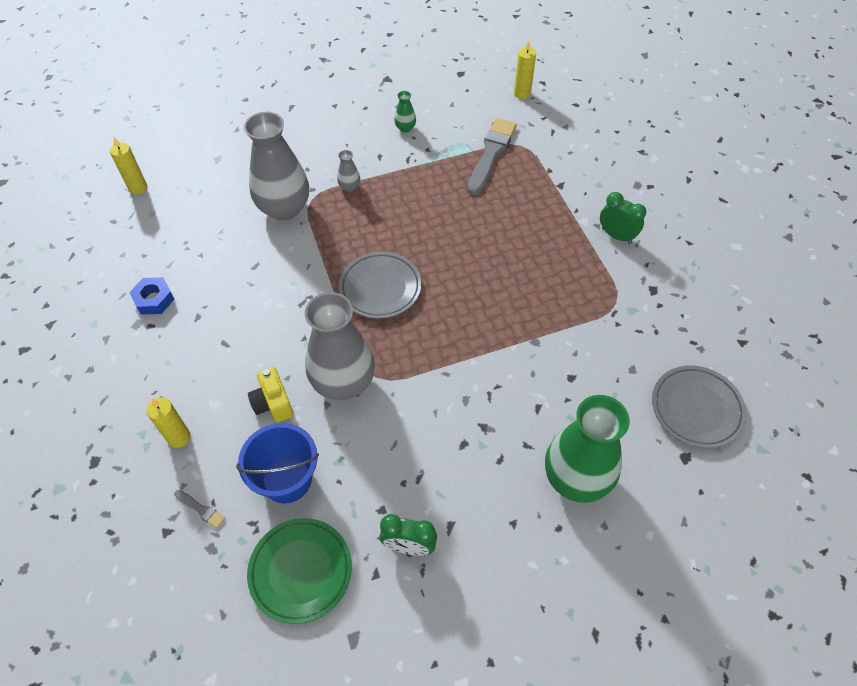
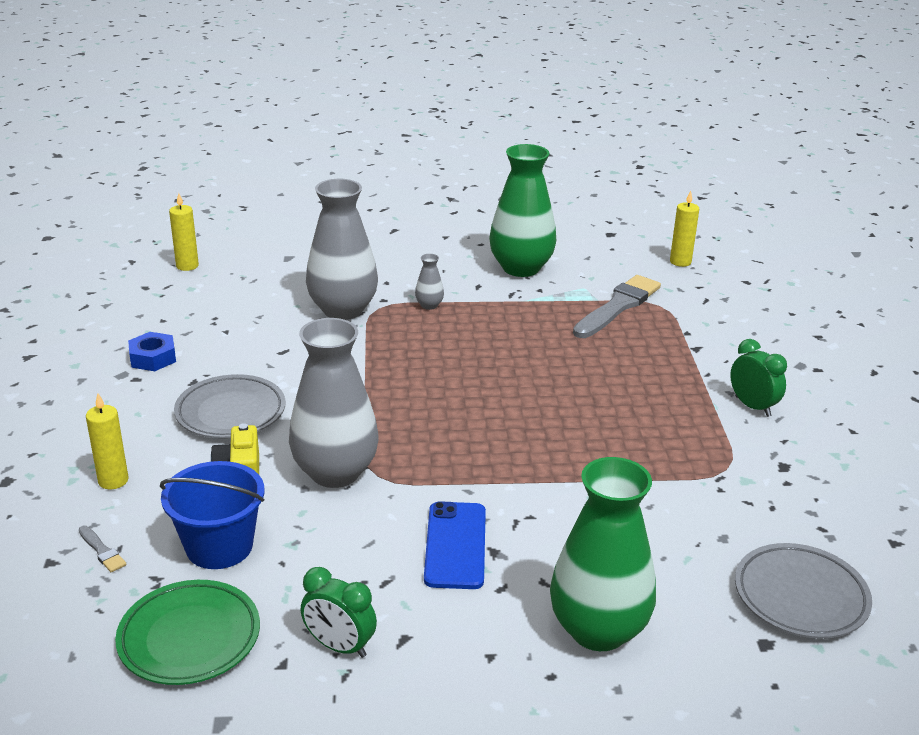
camera: 15 degrees right, 25 degrees down
grey plate [339,251,422,319] -> grey plate moved to [174,374,286,438]
green vase [394,91,416,132] -> green vase [489,144,556,277], size x2.44
none -> blue phone [424,501,486,589]

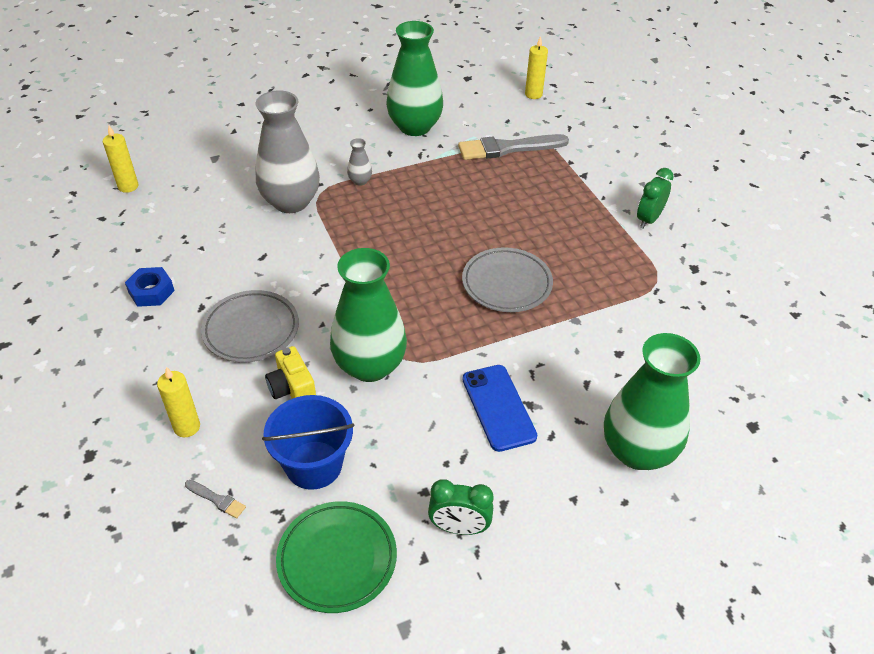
camera: 20 degrees left, 15 degrees up
grey vase [289,318,378,488] -> green vase [330,248,407,382]
grey brush [573,275,661,338] -> grey brush turned 120 degrees counterclockwise [458,134,569,160]
green clock [730,339,787,417] -> green clock turned 90 degrees counterclockwise [637,168,674,229]
grey plate [735,543,872,638] -> grey plate moved to [462,247,553,312]

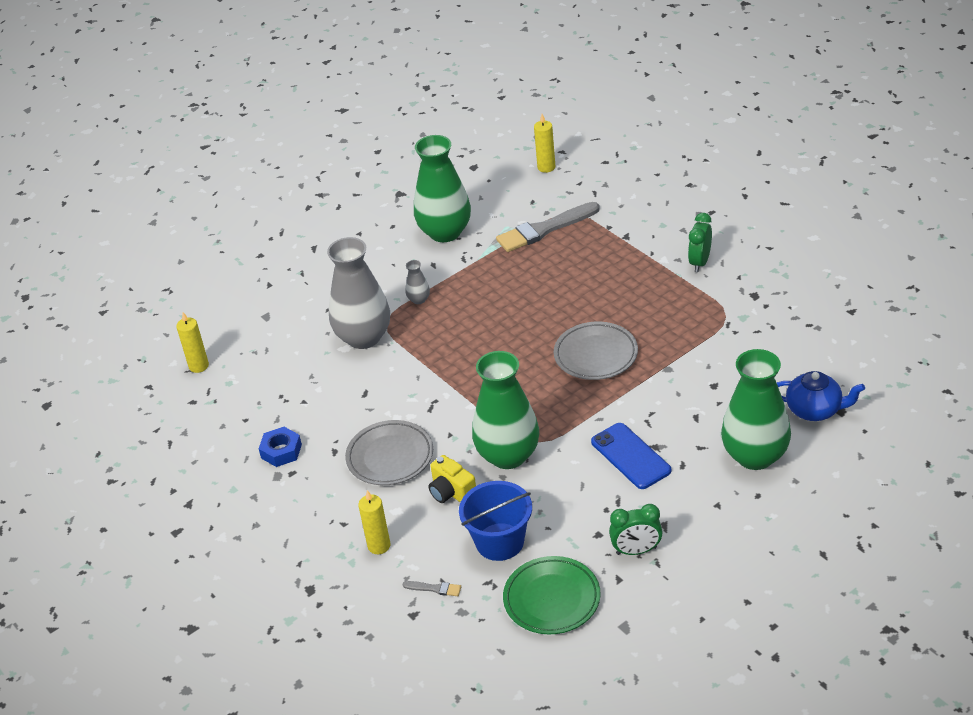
camera: 10 degrees left, 5 degrees down
none -> blue teapot [777,371,865,421]

